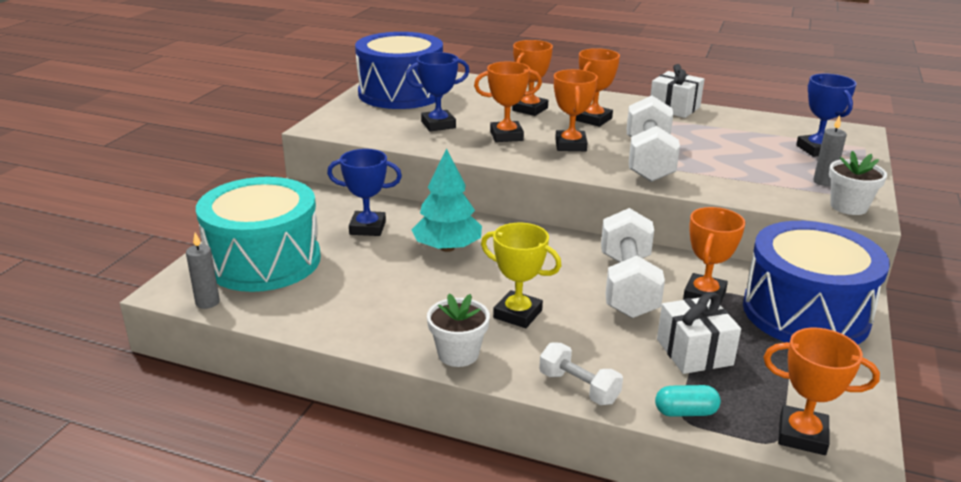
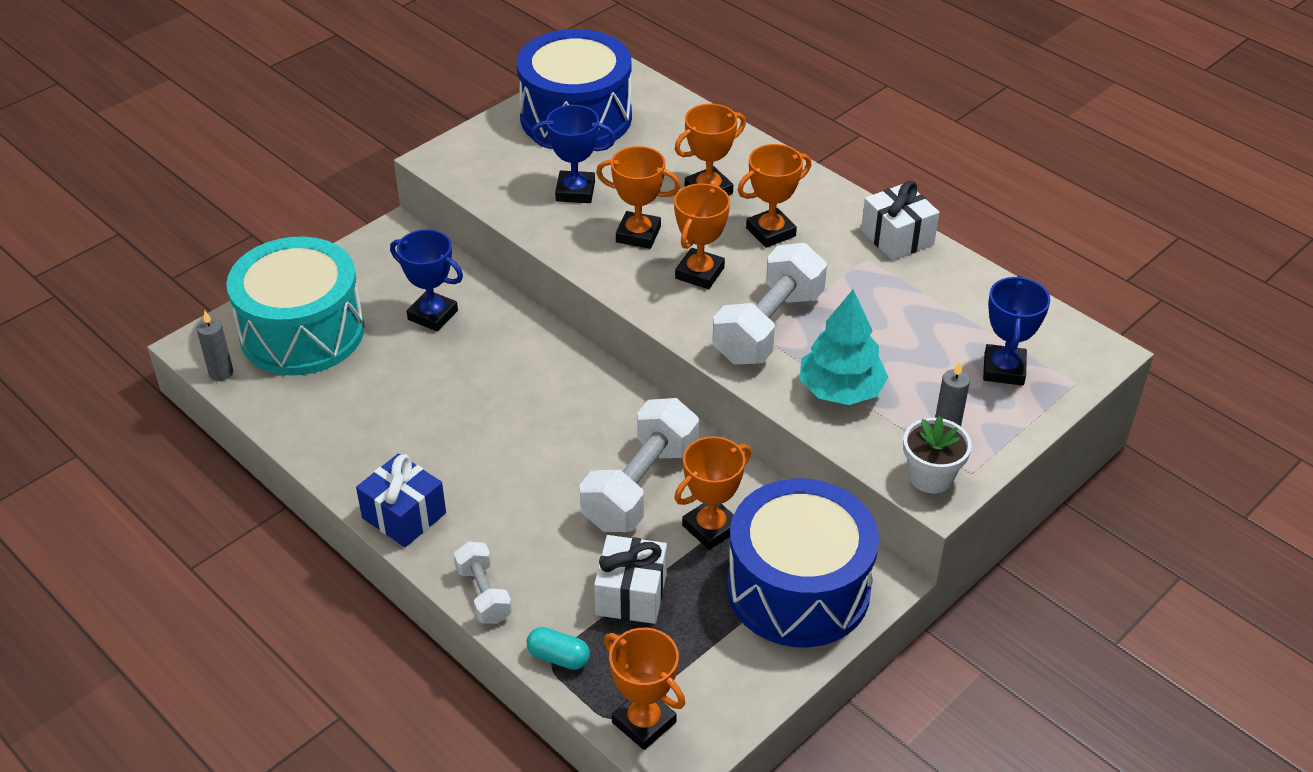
camera: 25 degrees right, 15 degrees up
turquoise tree [411,148,482,252] -> turquoise tree moved to [800,289,888,405]
white flower pot [427,293,490,367] -> blue gift [356,454,446,547]
yellow trophy [481,223,561,328] -> none

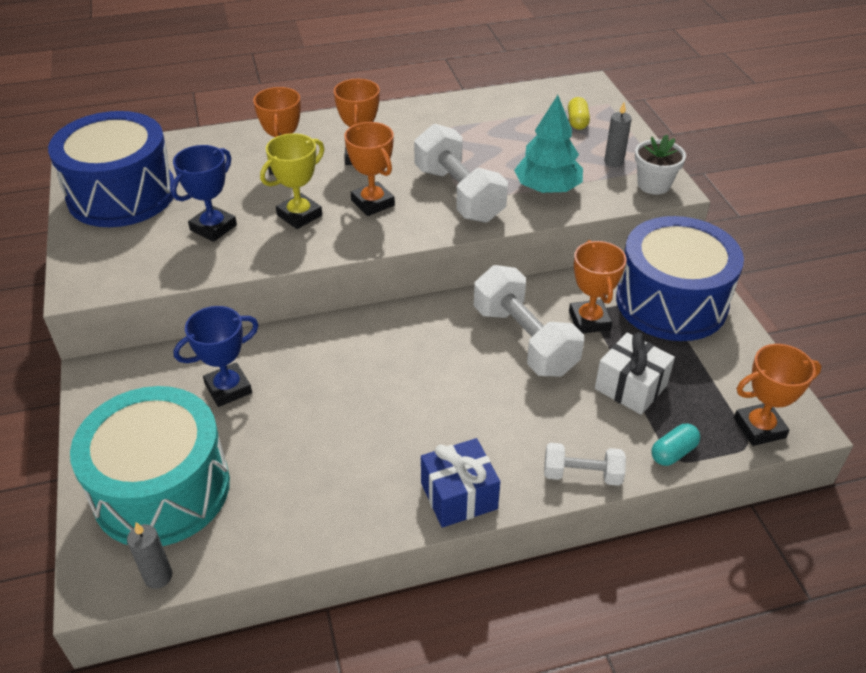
camera: 60 degrees left, 0 degrees up
orange trophy [596,146,681,249] -> yellow trophy [260,133,324,229]
white gift [861,181,940,261] -> none
blue trophy [983,276,1050,386] -> yellow capsule [568,97,590,130]

